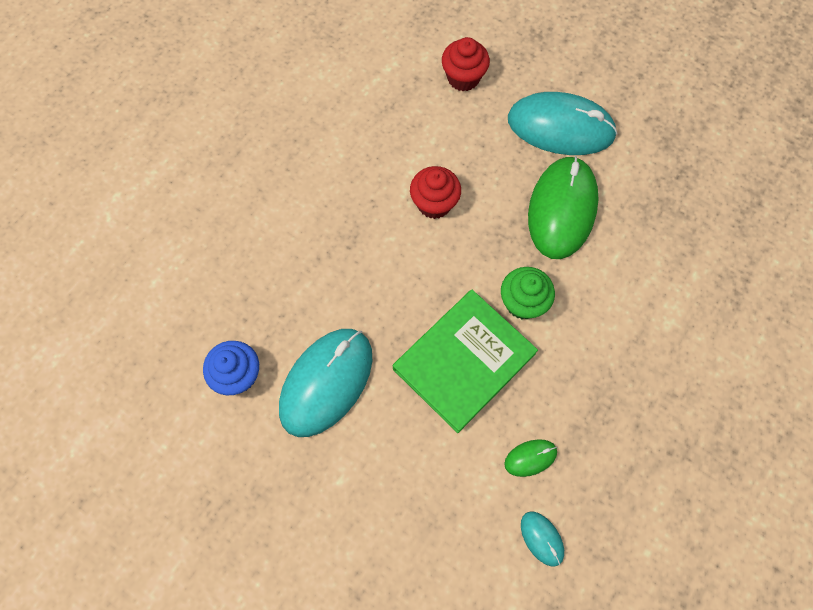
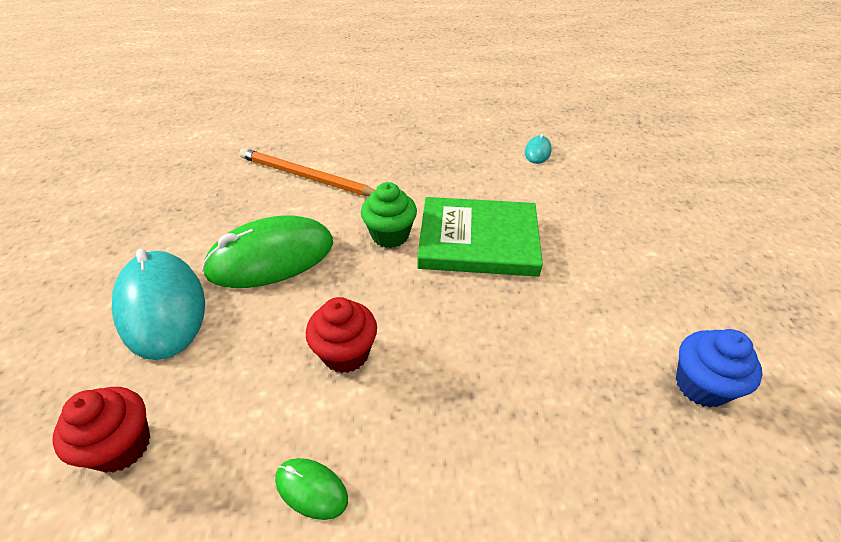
camera: 130 degrees left, 25 degrees down
turquoise mouse [279,329,372,437] -> none
green mouse [504,439,557,477] -> green mouse moved to [275,458,348,520]
none -> orange pencil [239,148,376,196]

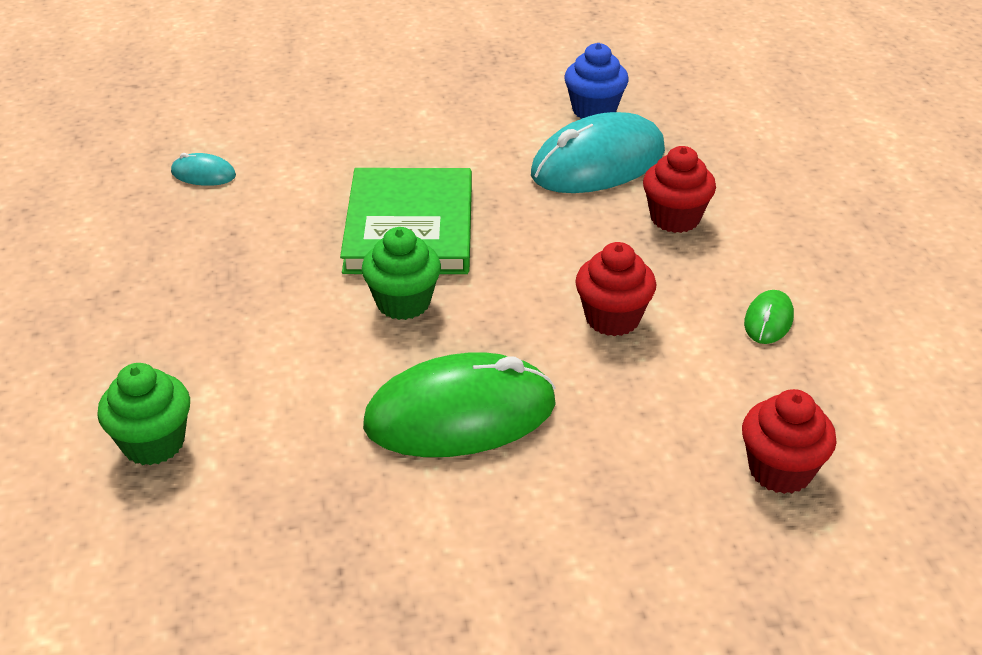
camera: 95 degrees left, 5 degrees down
turquoise mouse [112,249,205,360] -> turquoise mouse moved to [531,112,665,193]
green mouse [202,215,333,288] -> green mouse turned 75 degrees counterclockwise [363,352,556,457]
orange pencil [239,148,376,196] -> none
none -> green cupcake [97,363,190,465]
none -> red cupcake [643,146,716,233]

